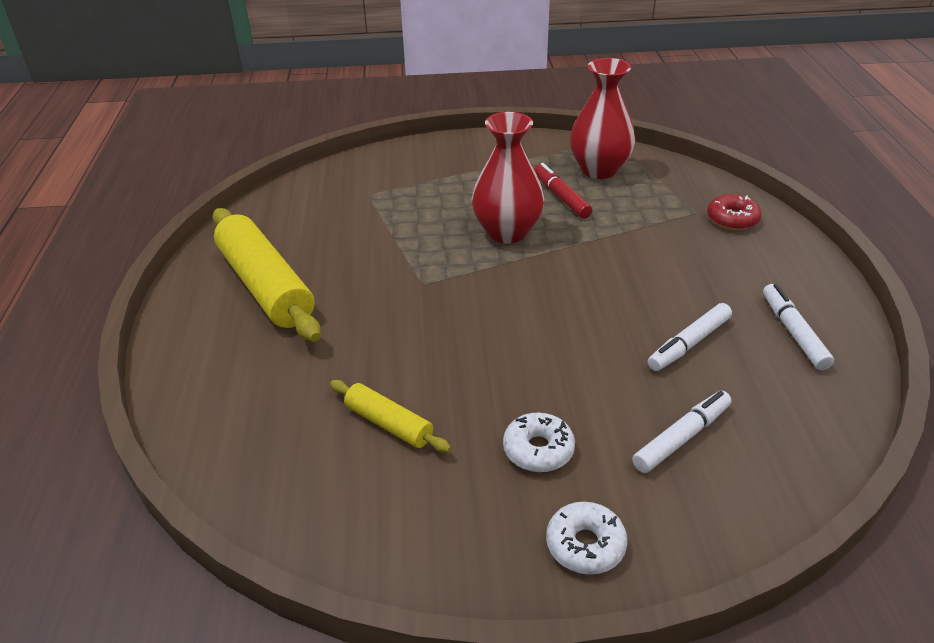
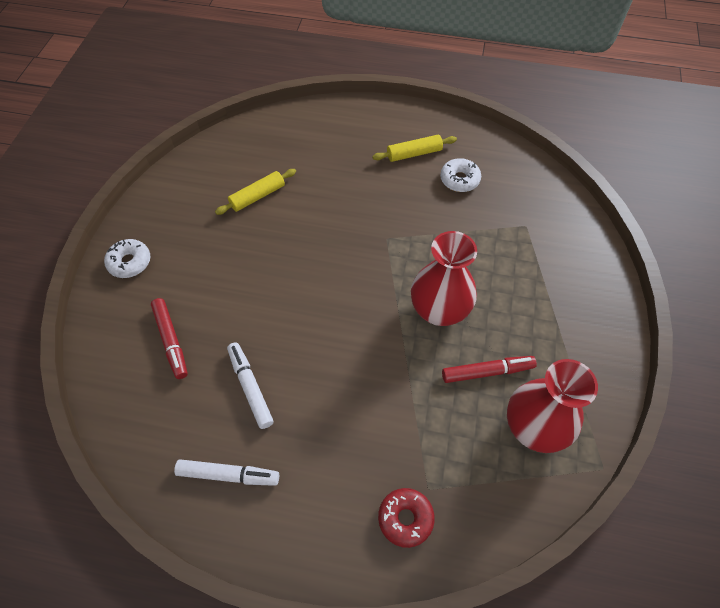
camera: 105 degrees right, 20 degrees up
yellow rolling pin [212,208,321,342] -> yellow rolling pin [372,135,457,162], size x0.51
white donut [503,412,575,472] -> white donut moved to [440,158,481,192]
white marker [632,391,731,473] -> red marker [151,298,188,379]

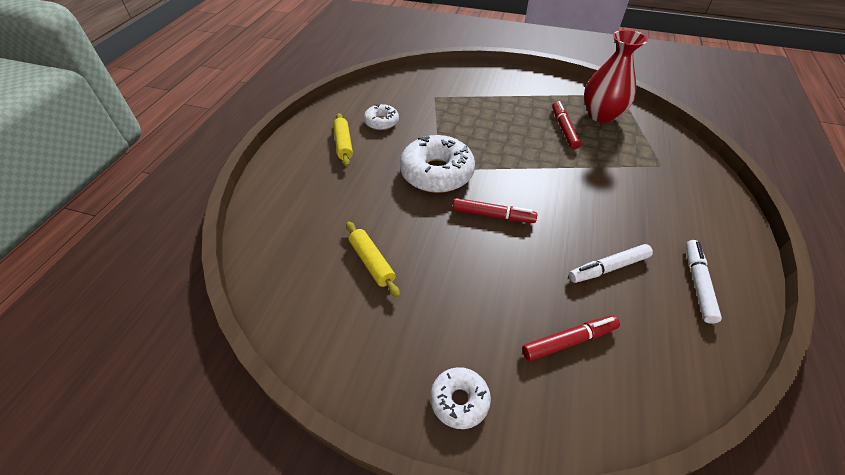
camera: 85 degrees left, 10 degrees down
red donut [378,488,435,548] -> none
red vase [411,231,477,326] -> none
none -> white donut [400,135,475,193]
none -> red marker [453,198,537,223]

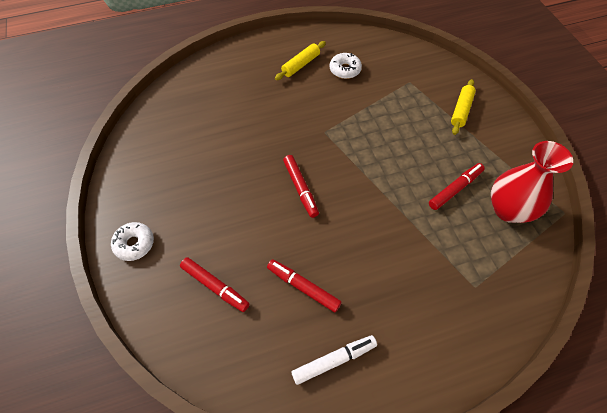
camera: 55 degrees right, 10 degrees up
yellow rolling pin [346,221,400,297] -> yellow rolling pin moved to [451,79,476,135]
white donut [400,135,475,193] -> none
white marker [569,244,653,283] -> red marker [267,259,342,312]

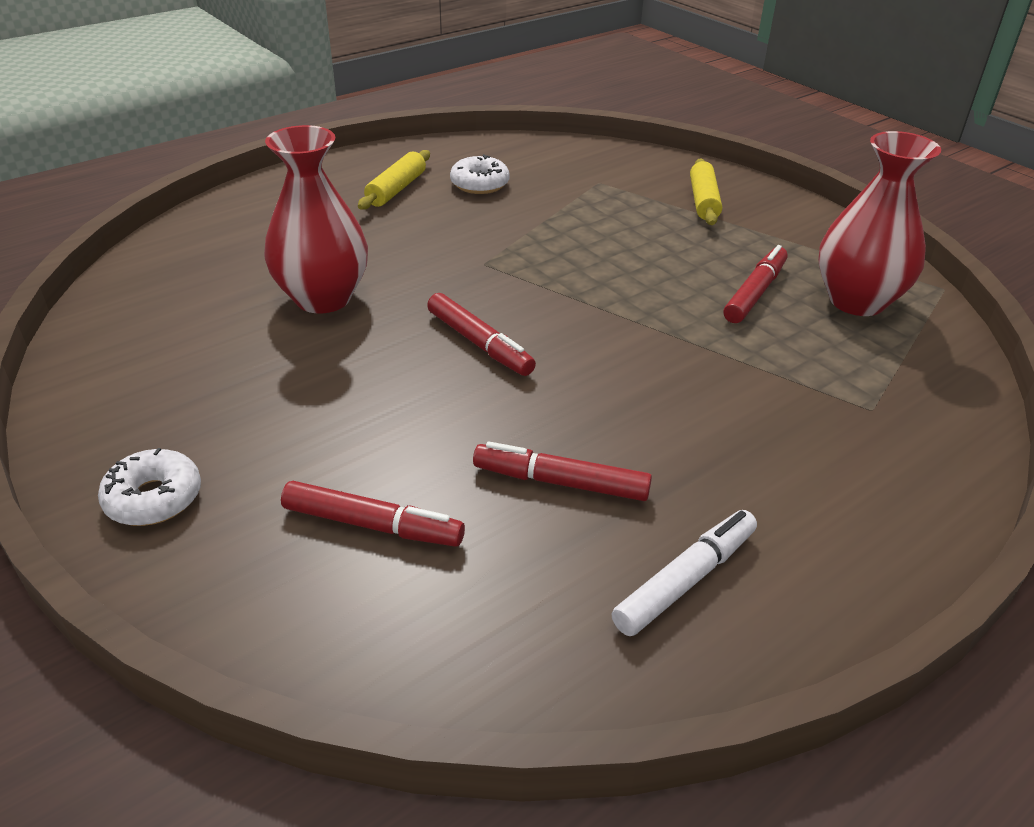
camera: 20 degrees left, 20 degrees down
none -> red vase [264,125,368,313]

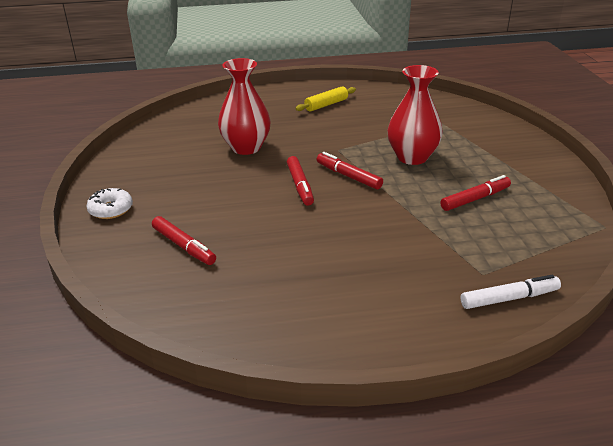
camera: 30 degrees right, 5 degrees down
white donut [450,154,510,194] -> none
red marker [473,441,652,501] -> red marker moved to [317,152,383,189]
white marker [612,510,757,636] -> white marker moved to [461,275,561,309]
yellow rolling pin [690,158,722,225] -> none
red vase [818,131,941,316] -> red vase moved to [387,65,443,165]

